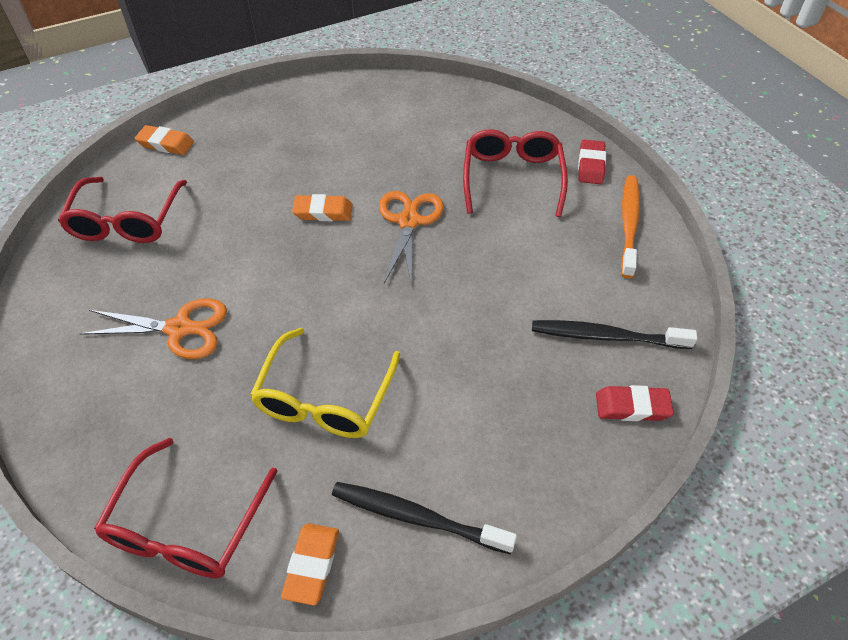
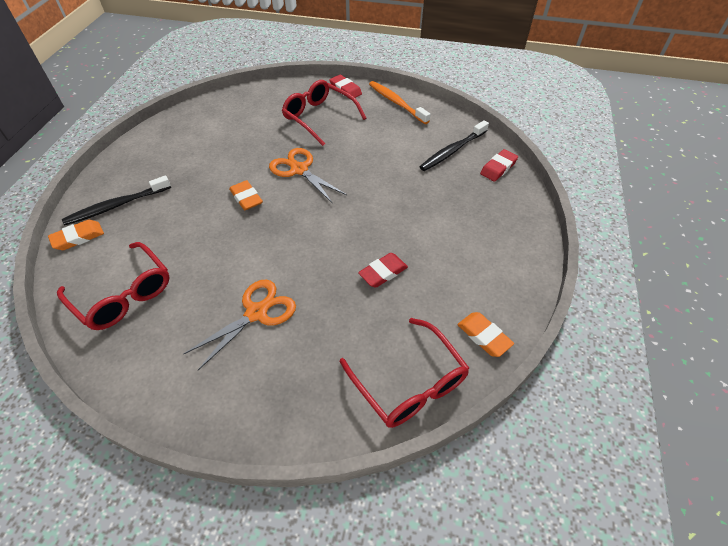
camera: 50 degrees left, 0 degrees up
yellow glasses [250,328,401,438] -> red eraser [358,253,408,288]
orange eraser [292,194,353,221] -> orange eraser turned 75 degrees counterclockwise [229,180,263,210]
black toothbrush [332,482,517,554] -> black toothbrush moved to [62,176,171,225]

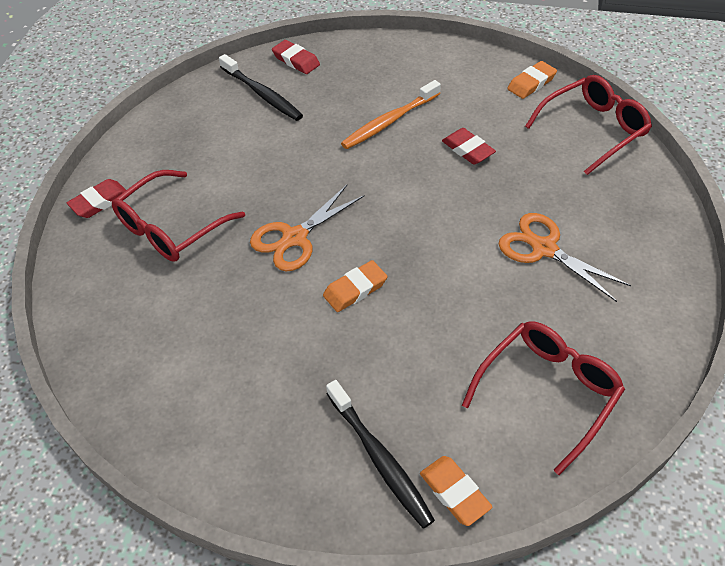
camera: 90 degrees left, 0 degrees up
orange toothbrush [369,81,430,124] -> orange toothbrush moved to [341,80,441,149]

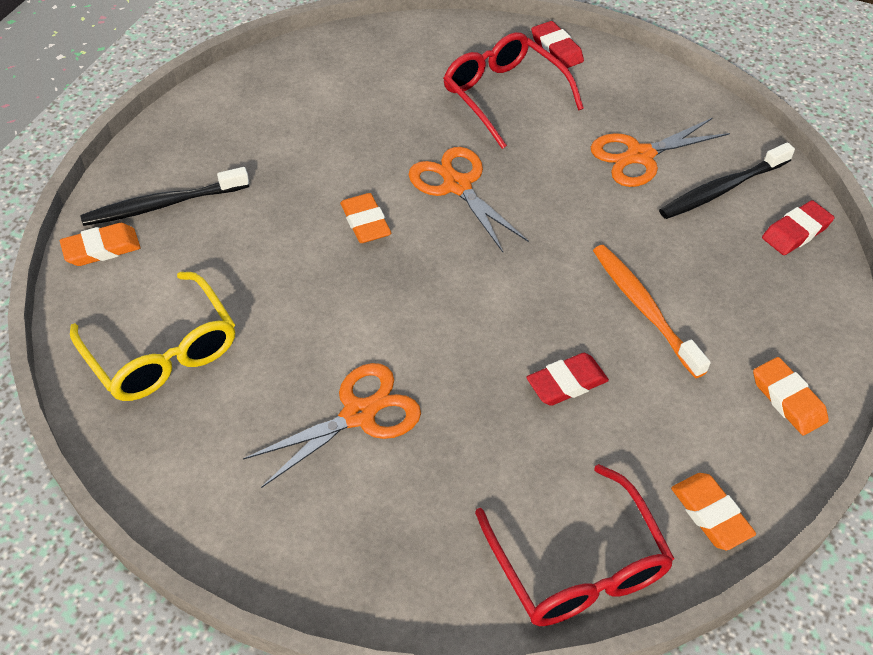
camera: 100 degrees right, 0 degrees up
red glasses [462,321,625,475] -> yellow glasses [70,272,235,401]
none -> orange scissors [591,118,730,187]
none -> orange eraser [753,357,829,435]

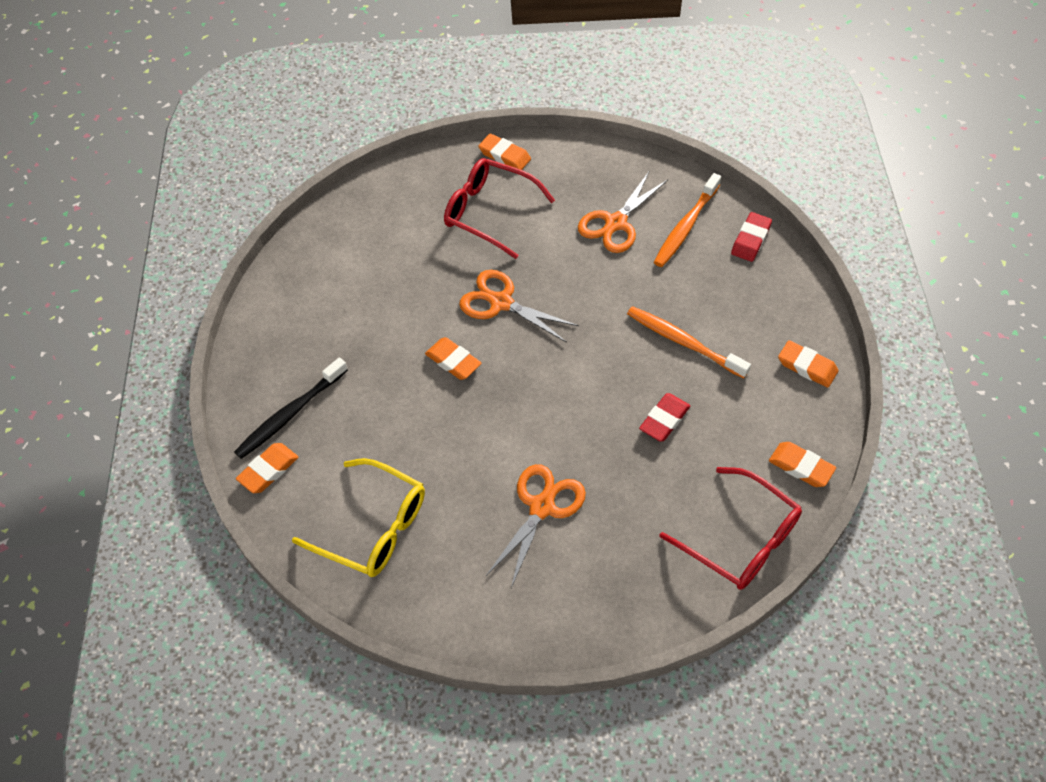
camera: 25 degrees left, 5 degrees up
red eraser [531,21,584,68] -> orange eraser [478,134,531,170]
black toothbrush [659,142,795,219] -> orange toothbrush [654,173,721,267]

